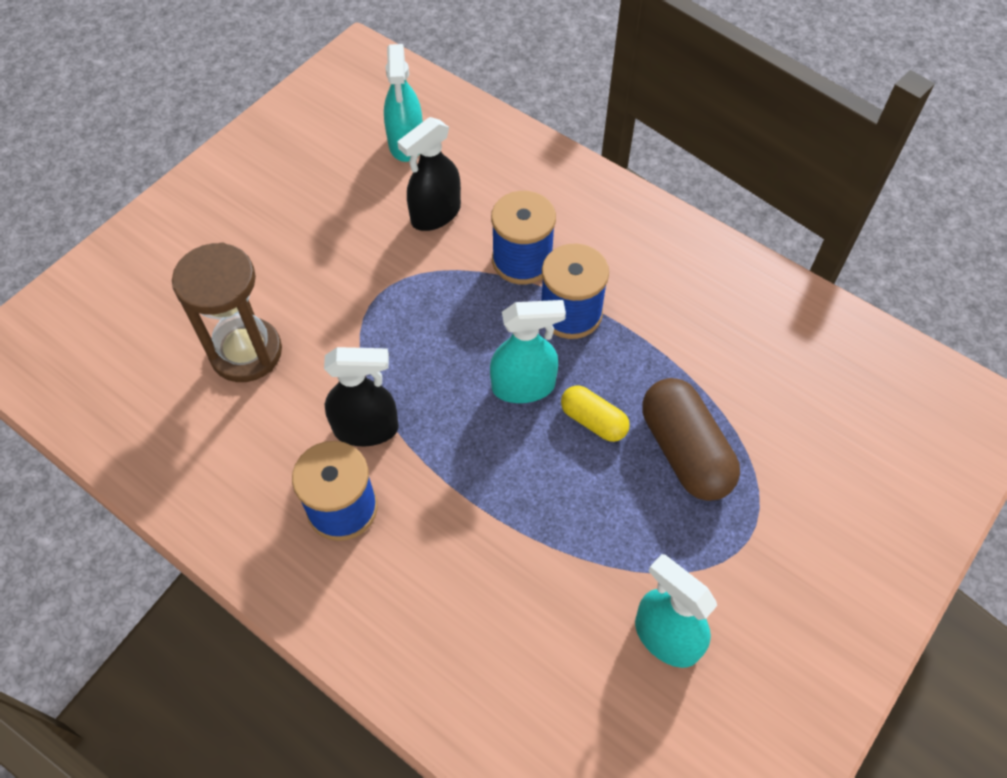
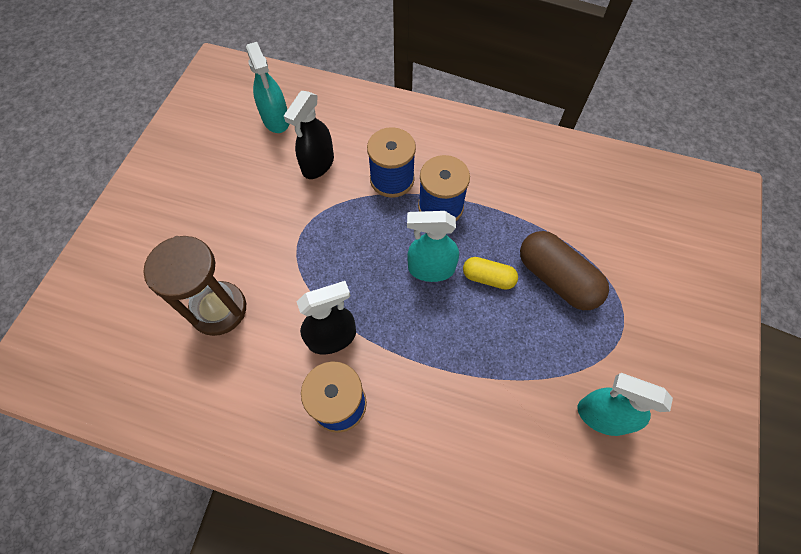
camera: 20 degrees left, 5 degrees up
turquoise spray bottle [490,300,566,403] -> turquoise spray bottle turned 150 degrees counterclockwise [407,211,459,282]

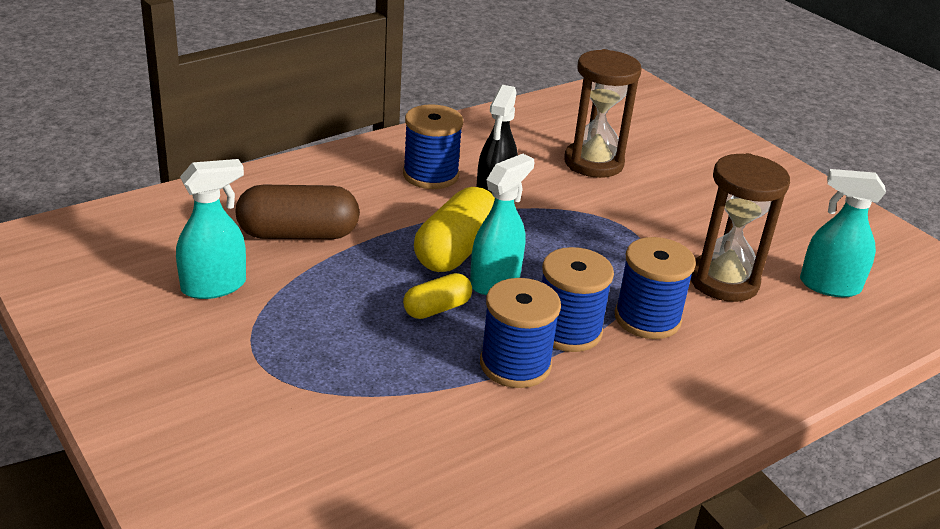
camera: 125 degrees right, 30 degrees down
black spray bottle [284,91,334,179] -> brown hourglass [691,153,790,302]
brown capsule [520,231,609,310] -> brown capsule moved to [235,185,360,239]
none -> yellow capsule [414,187,495,272]
none -> blue spool [480,278,561,388]

